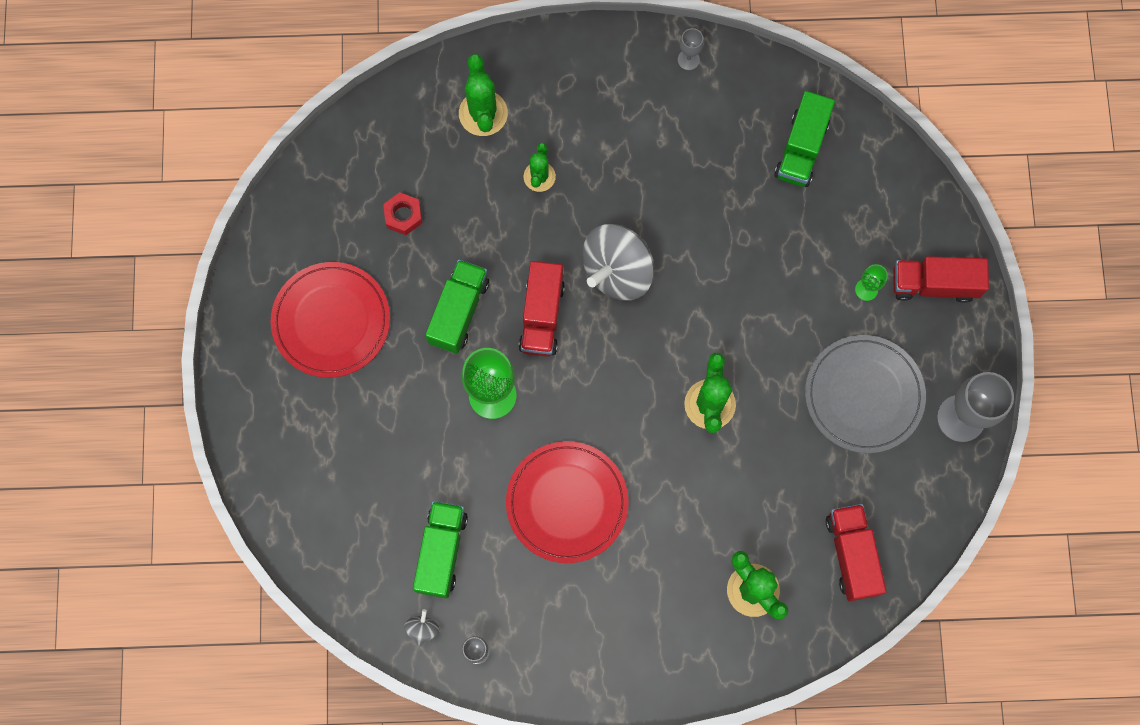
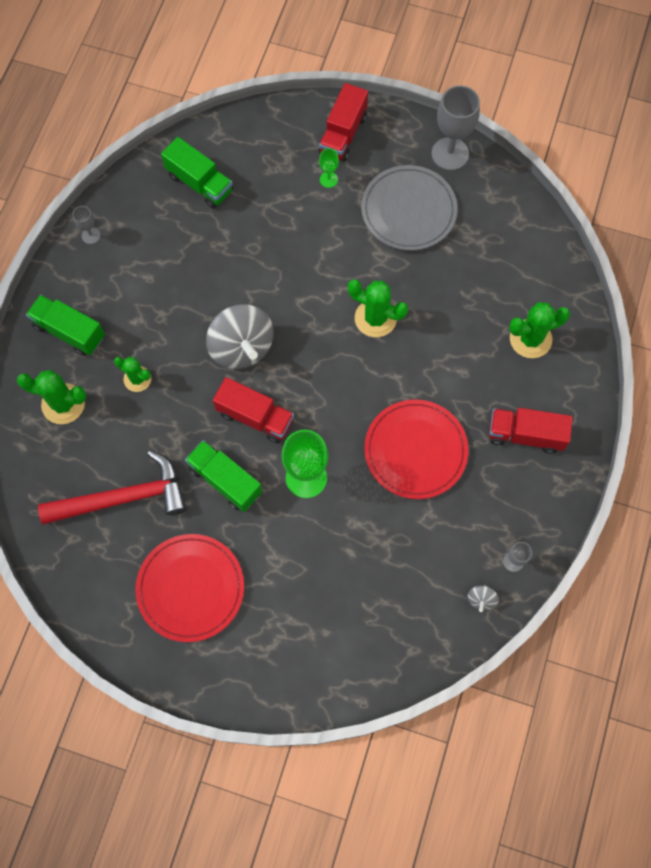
camera: 70 degrees left, 5 degrees down
red nut [383,192,422,235] -> red hammer [38,450,187,524]
grey spinning top [404,609,439,647] -> grey spinning top turned 105 degrees counterclockwise [468,584,499,612]
green truck [413,501,468,599] -> green truck moved to [26,295,105,356]
red truck [826,504,886,601] -> red truck moved to [489,408,573,454]

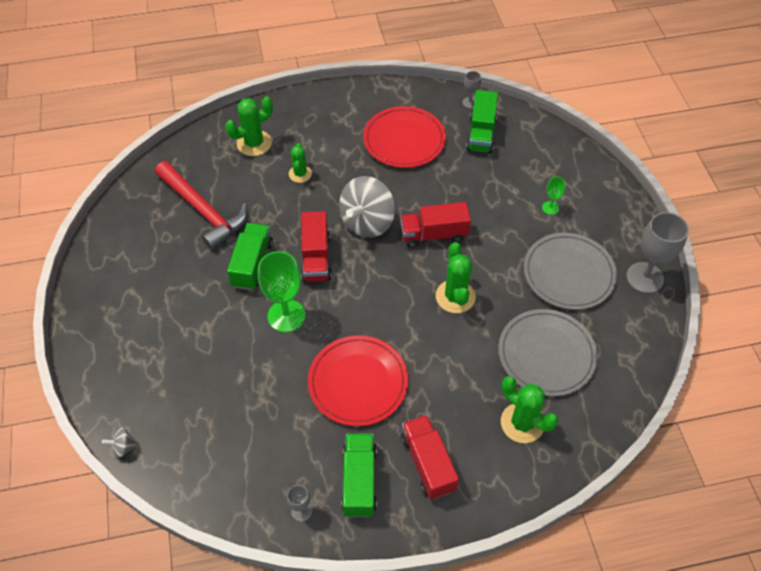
camera: 60 degrees right, 15 degrees down
green cactus [17,370,86,424] -> green cactus turned 75 degrees clockwise [225,96,273,156]
green truck [26,295,105,356] -> green truck moved to [341,434,377,517]
grey goblet [72,206,100,244] -> grey goblet moved to [462,71,481,108]
red plate [135,534,244,642] -> red plate moved to [363,106,446,168]
red truck [319,83,368,162] -> red truck moved to [400,202,471,248]
grey spinning top [468,584,499,612] -> grey spinning top moved to [102,427,139,458]
none -> grey plate [498,309,598,396]

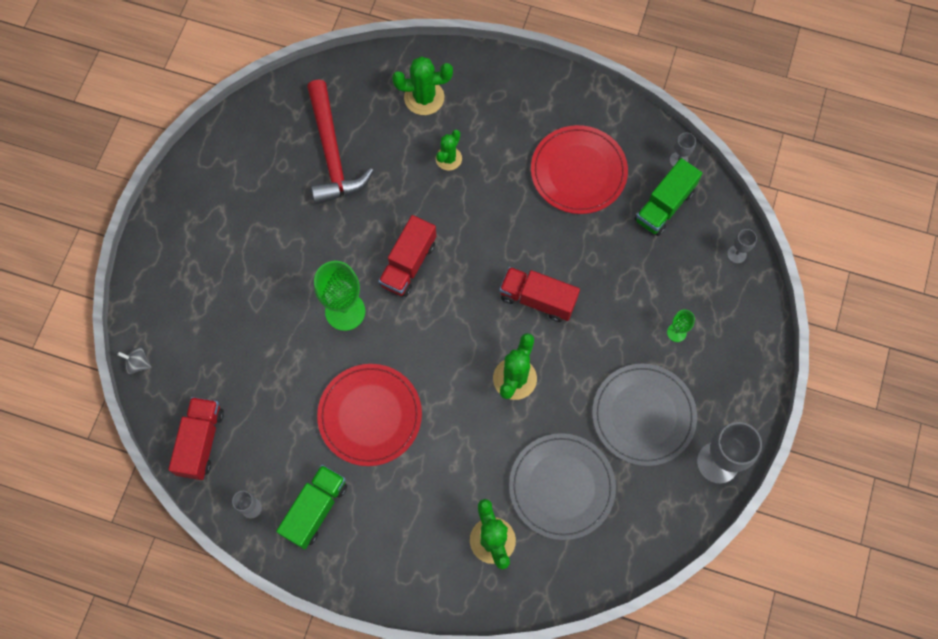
camera: 30 degrees right, 15 degrees up
green truck [227,223,273,290] -> none
grey spinning top [339,176,395,238] -> none
red truck [401,415,459,500] -> red truck moved to [168,397,224,480]
none -> grey goblet [727,229,757,263]

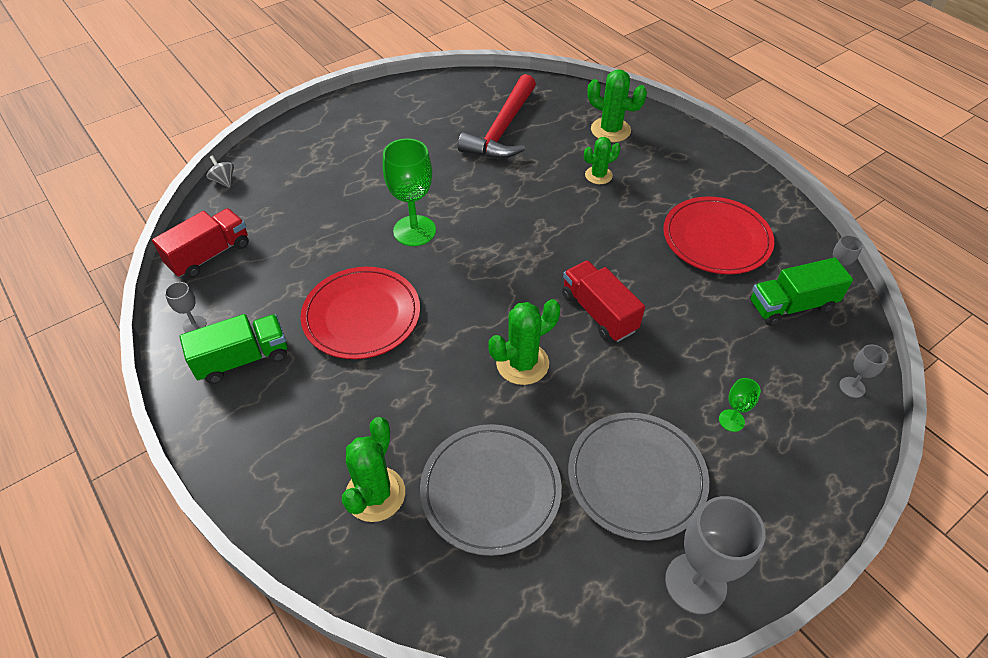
camera: 35 degrees right, 20 degrees down
red truck [378,215,436,297] -> none

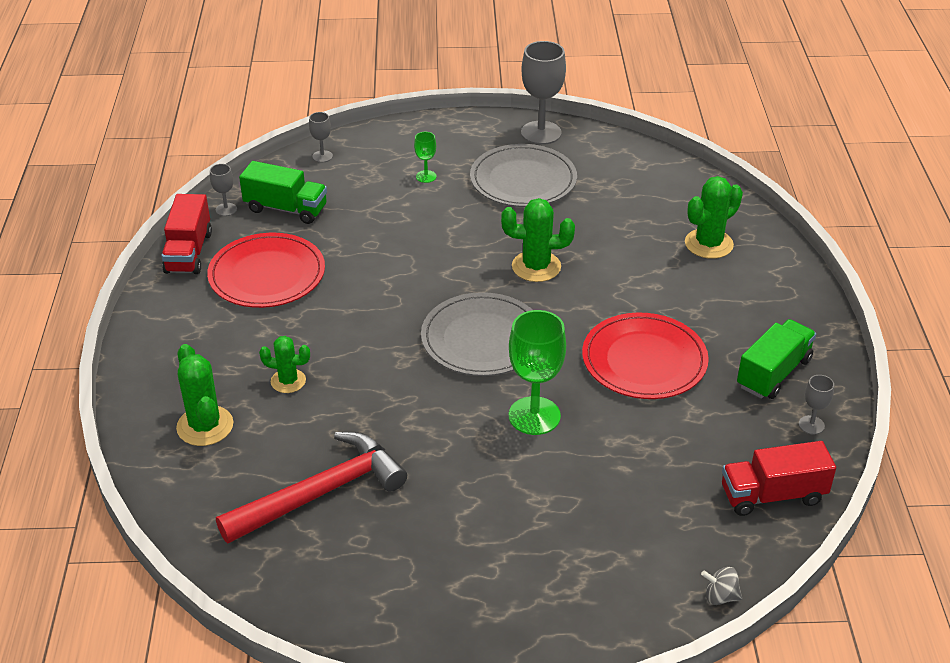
camera: 145 degrees left, 10 degrees down
green truck [179,314,287,384] -> green truck turned 120 degrees clockwise [737,319,816,399]
grey spinning top [207,155,234,188] -> grey spinning top turned 105 degrees clockwise [701,567,742,605]
grey plate [420,424,562,556] -> grey plate moved to [421,292,532,376]
red truck [562,260,645,342] -> red truck moved to [161,194,212,274]

